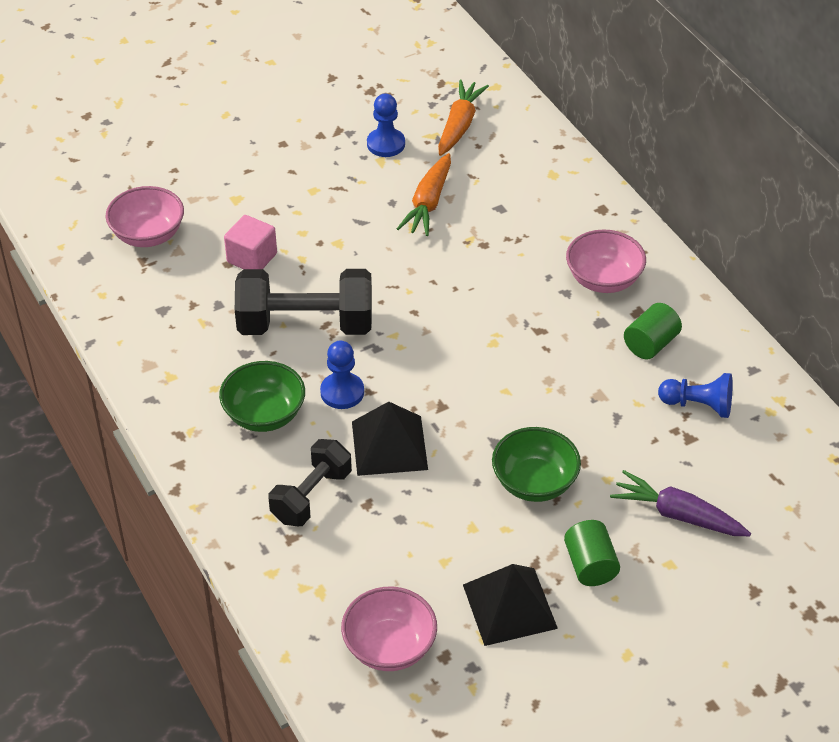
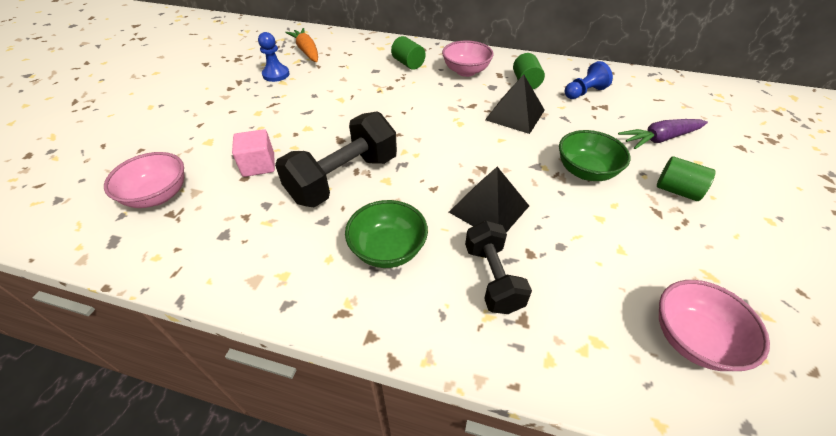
camera: 45 degrees left, 0 degrees up
blue pawn [320,340,364,409] -> none
orange carrot [397,153,451,236] -> none
black pyramid [463,564,558,646] -> black pyramid moved to [485,74,545,134]
none -> green cylinder [391,36,426,70]

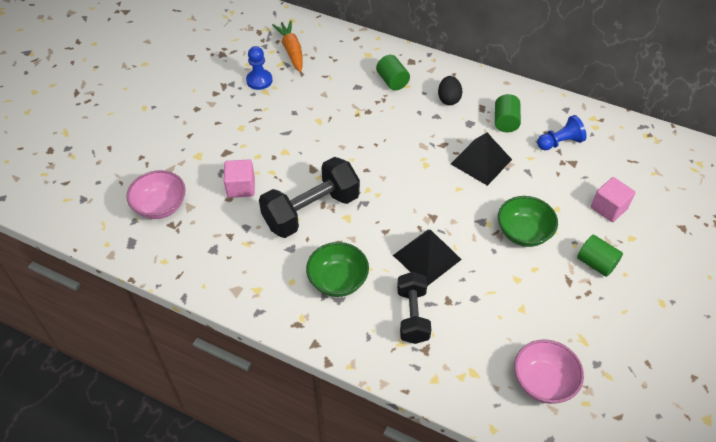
camera: 10 degrees right, 5 degrees up
pink bowl [442,40,494,77] -> black egg [438,76,462,105]
purple carrot [618,119,708,149] -> pink cube [591,177,635,222]

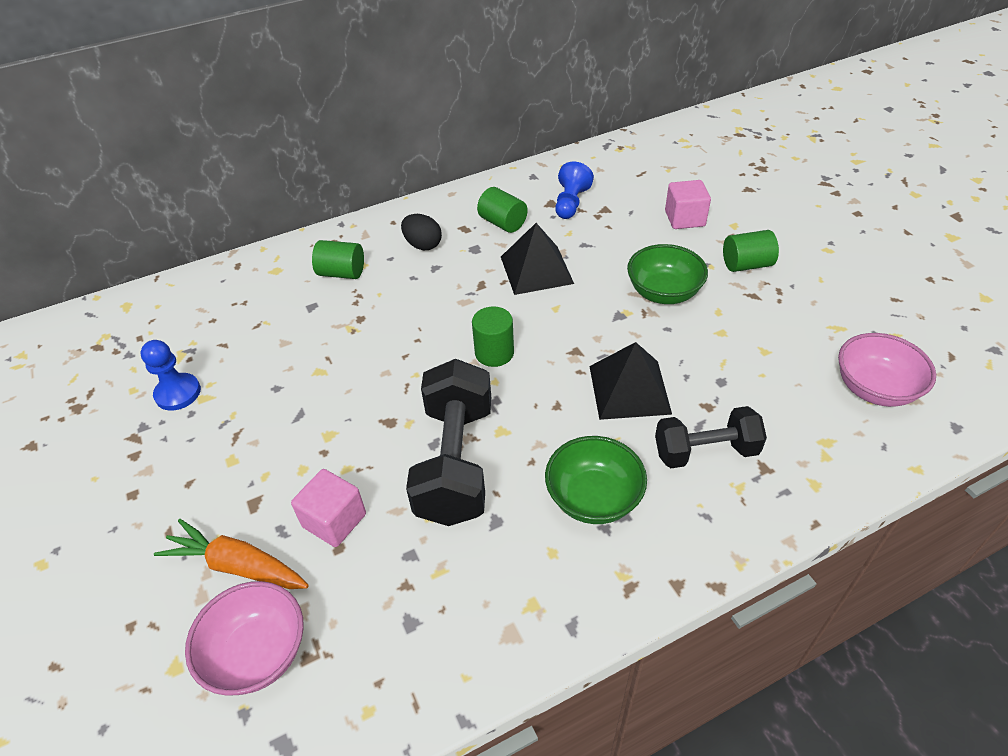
camera: 50 degrees left, 5 degrees down
orange carrot [272,20,303,72] -> orange carrot moved to [154,519,309,589]
black dumbbell [397,272,431,344] -> black dumbbell turned 45 degrees counterclockwise [655,406,767,468]
none -> green cylinder [472,306,514,367]

